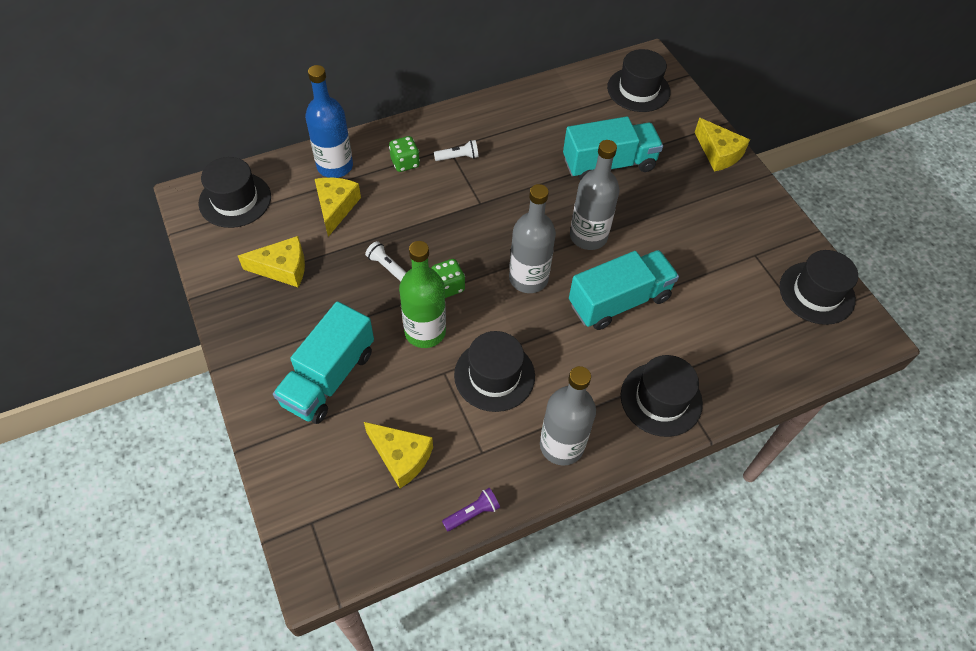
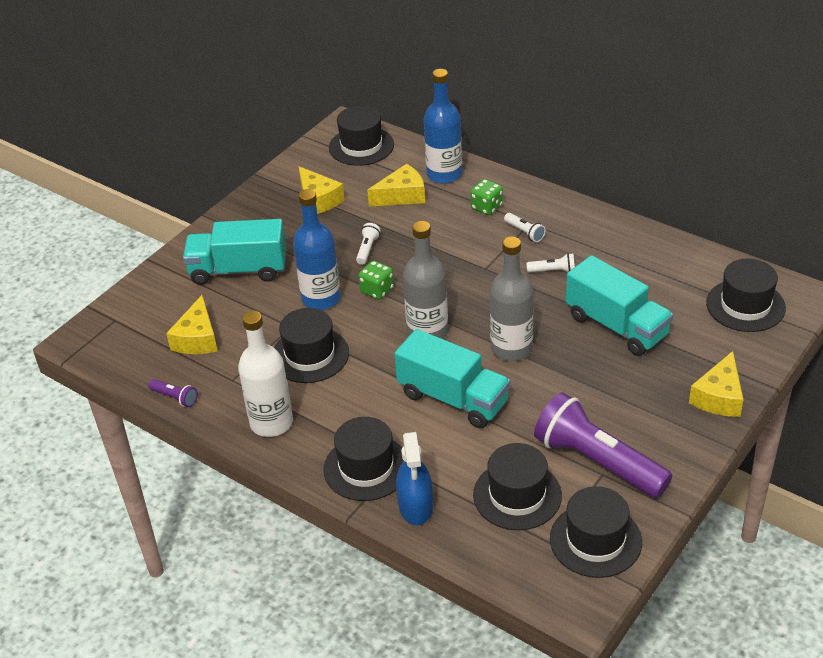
camera: 65 degrees right, 15 degrees down
green bottle [399,241,446,348] -> blue bottle [293,189,341,310]
grey bottle [540,366,596,466] -> white bottle [238,311,293,437]
none -> blue spray bottle [396,432,433,525]
none -> black hat [473,443,562,530]
none -> white flashlight [527,253,575,273]
none -> purple flashlight [534,392,672,498]

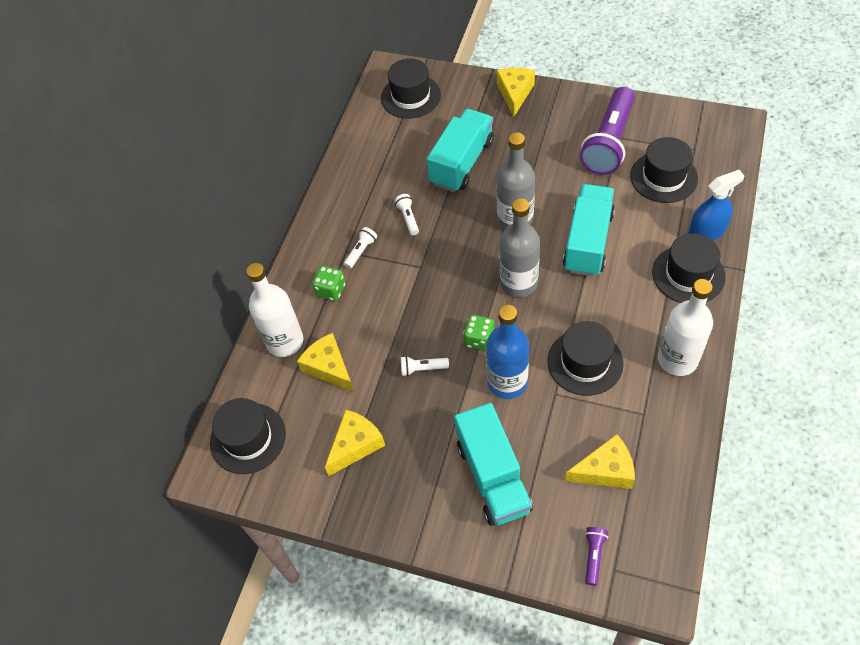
camera: 105 degrees left, 15 degrees up
purple flashlight [148,379,198,407] -> purple flashlight moved to [585,527,608,586]
blue bottle [424,69,462,184] -> white bottle [246,263,303,357]
black hat [550,486,642,578] -> none
yellow cheese [689,351,744,417] -> yellow cheese turned 90 degrees counterclockwise [497,68,535,118]

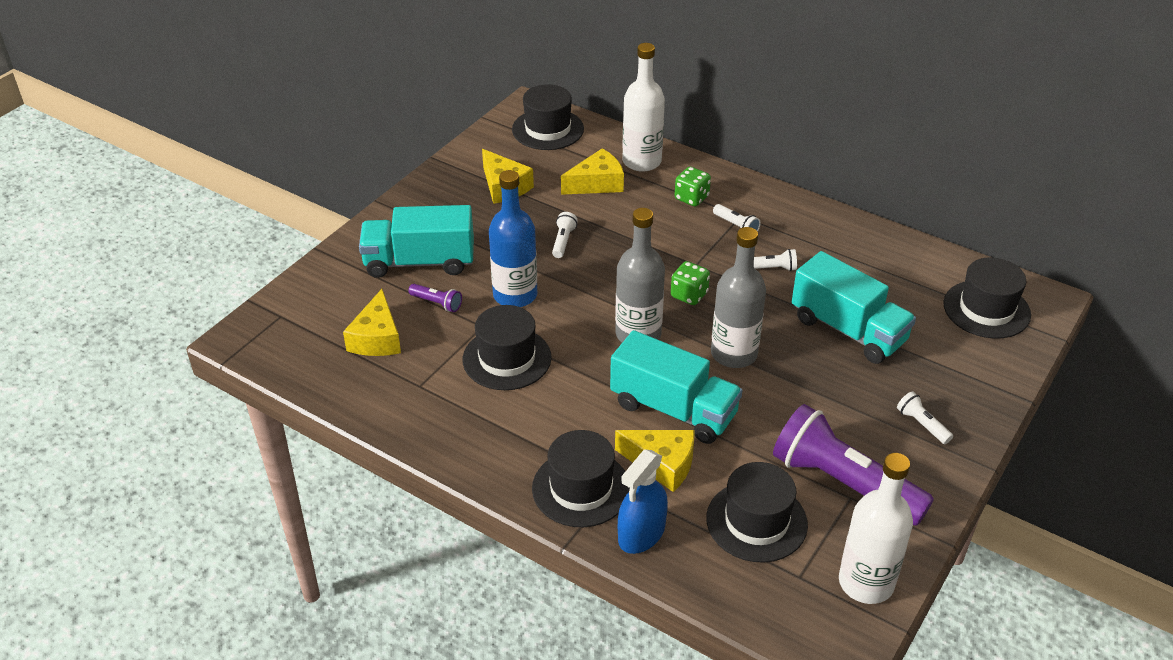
camera: 100 degrees right, 15 degrees down
green dice [463,315,494,351] -> green dice moved to [671,261,710,305]
yellow cheese [497,68,535,118] -> yellow cheese moved to [615,430,694,492]
purple flashlight [585,527,608,586] -> purple flashlight moved to [408,284,462,312]
white bottle [658,279,713,376] -> white bottle moved to [839,453,913,604]
blue spray bottle [688,170,745,241] -> blue spray bottle turned 45 degrees clockwise [618,449,668,554]
none -> white flashlight [897,391,953,444]

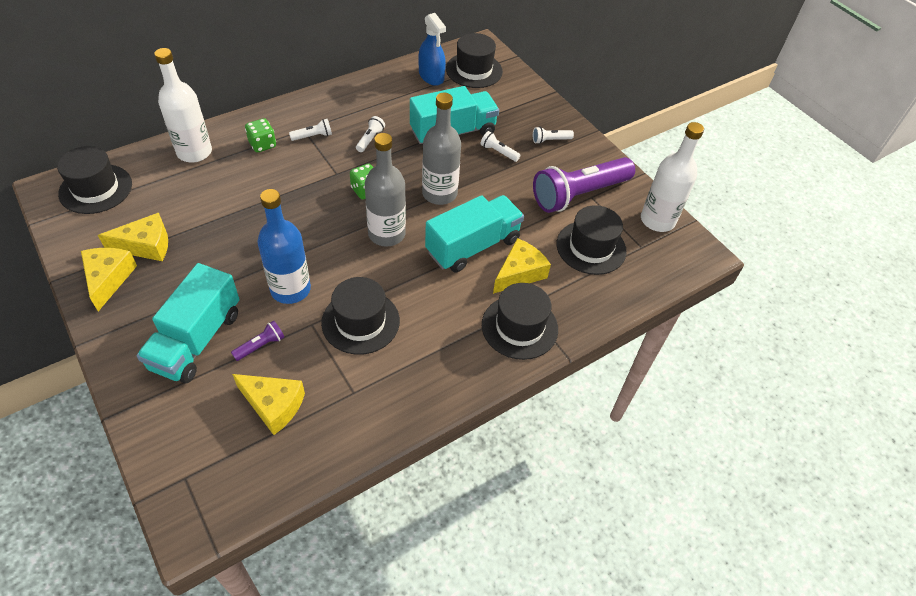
camera: 70 degrees left, 10 degrees up
white flashlight [552,212,578,258] -> white flashlight moved to [480,131,521,162]
yellow cheese [561,148,624,195] -> yellow cheese moved to [81,248,137,311]
blue spray bottle [618,449,668,554] -> blue spray bottle moved to [418,13,446,86]

